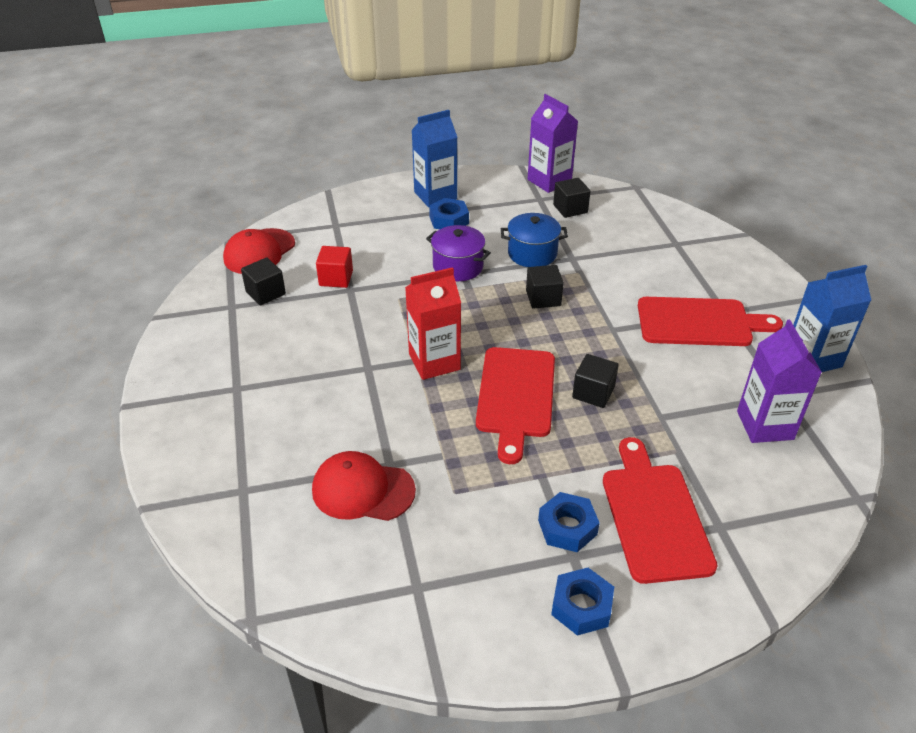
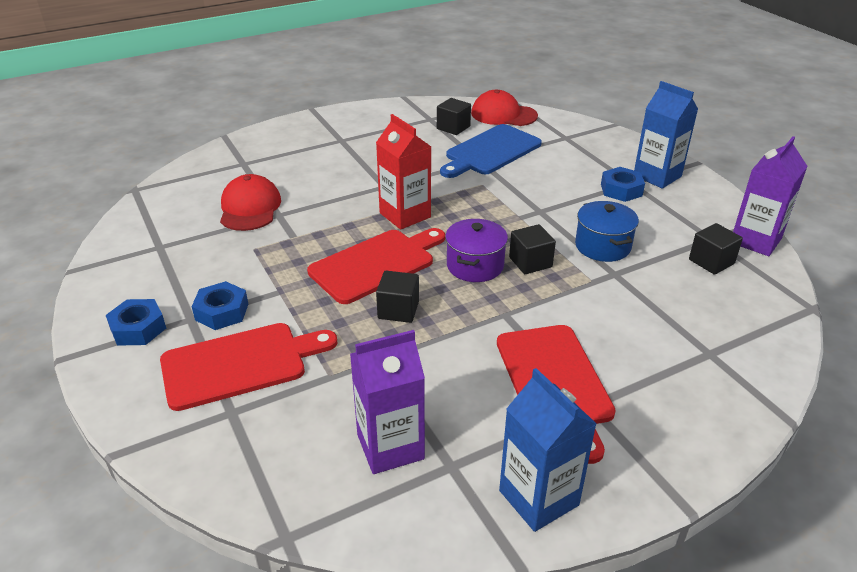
camera: 75 degrees right, 5 degrees down
red cube [316,246,353,288] -> blue cutting board [440,124,542,178]
purple pot [426,225,491,281] -> purple pot moved to [445,219,508,282]
red cutting board [476,347,555,464] -> red cutting board turned 150 degrees clockwise [307,228,445,304]

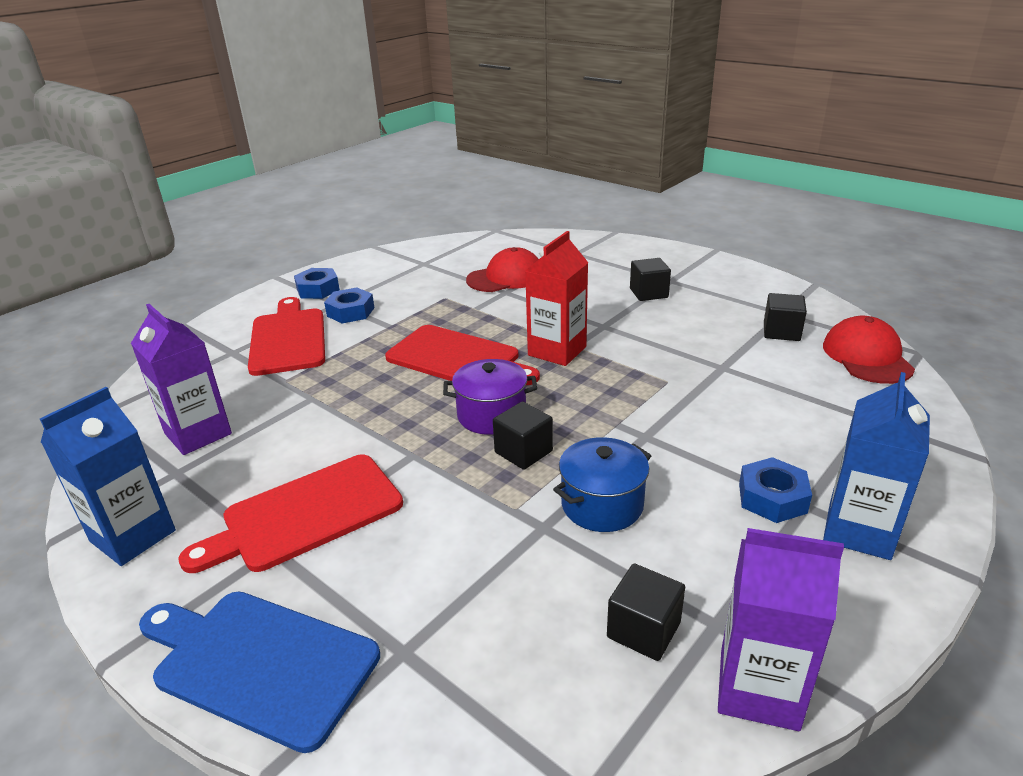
camera: 70 degrees right, 5 degrees down
red cutting board [160,323,337,411] -> red cutting board turned 150 degrees counterclockwise [248,297,325,376]
black cube [376,271,419,323] -> black cube moved to [630,258,671,301]
blue cutting board [440,124,542,178] -> blue cutting board moved to [139,591,380,753]

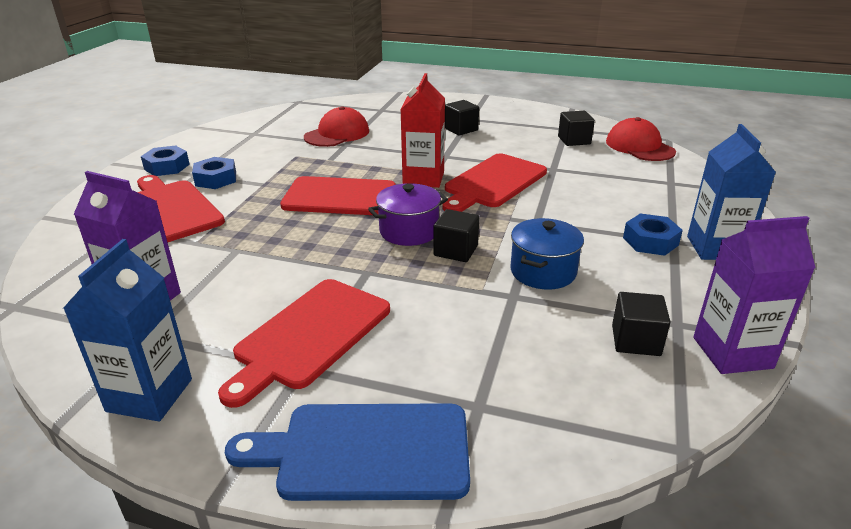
camera: 25 degrees left, 0 degrees up
none -> red cutting board [442,153,547,212]

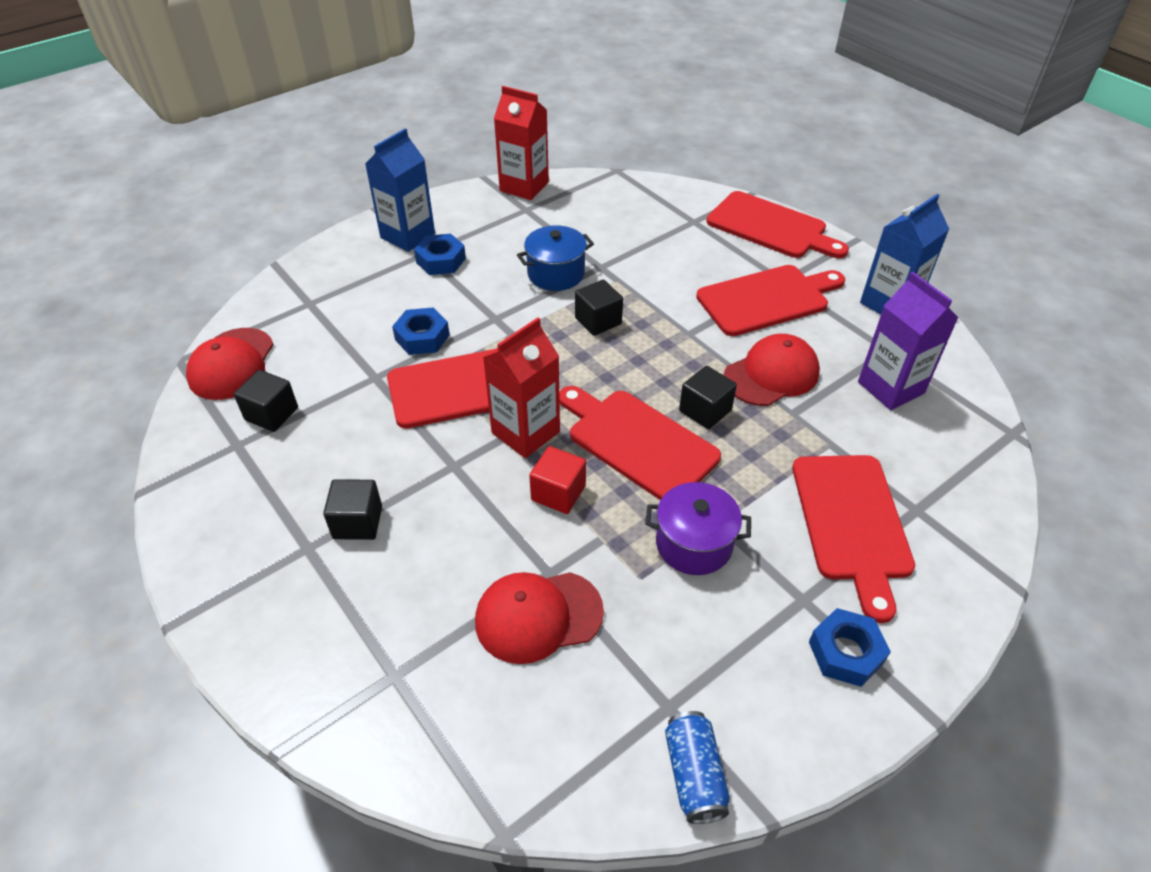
camera: 145 degrees left, 15 degrees up
blue nut [192,157,236,189] -> blue nut moved to [392,308,450,355]
blue cutting board [225,403,470,501] -> red cutting board [707,191,849,258]
purple pot [368,183,448,246] -> purple pot moved to [645,482,751,575]
black cube [612,292,671,356] -> black cube moved to [679,366,737,429]
purple carton [693,216,815,374] -> red carton [494,86,549,200]
none -> red cube [529,446,586,514]
none -> blue can [665,711,730,824]
none -> red cap [724,334,820,406]

